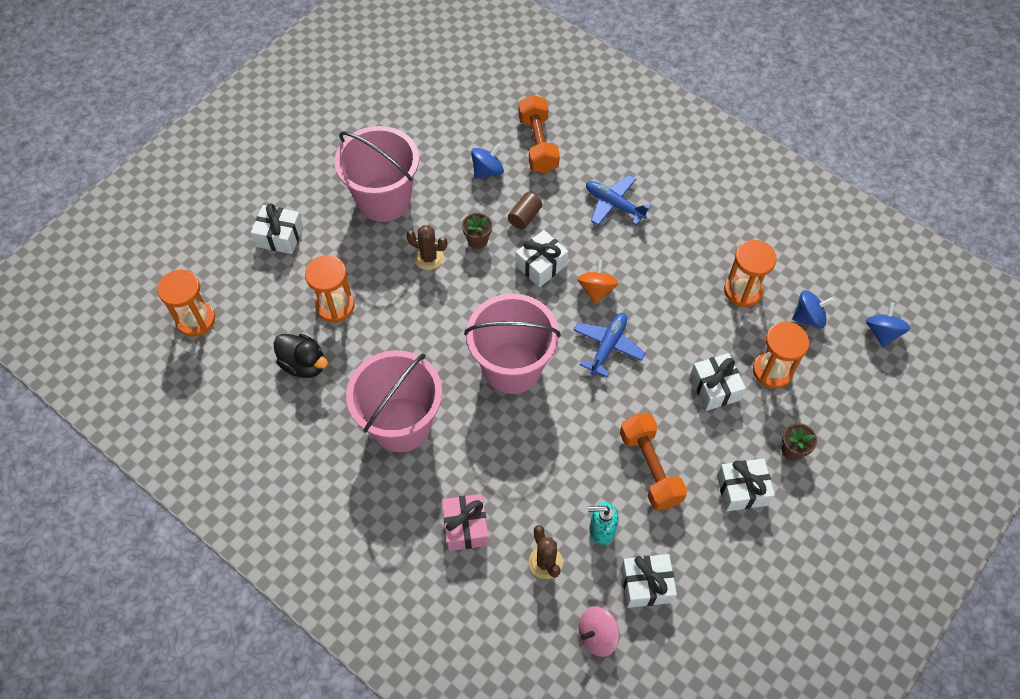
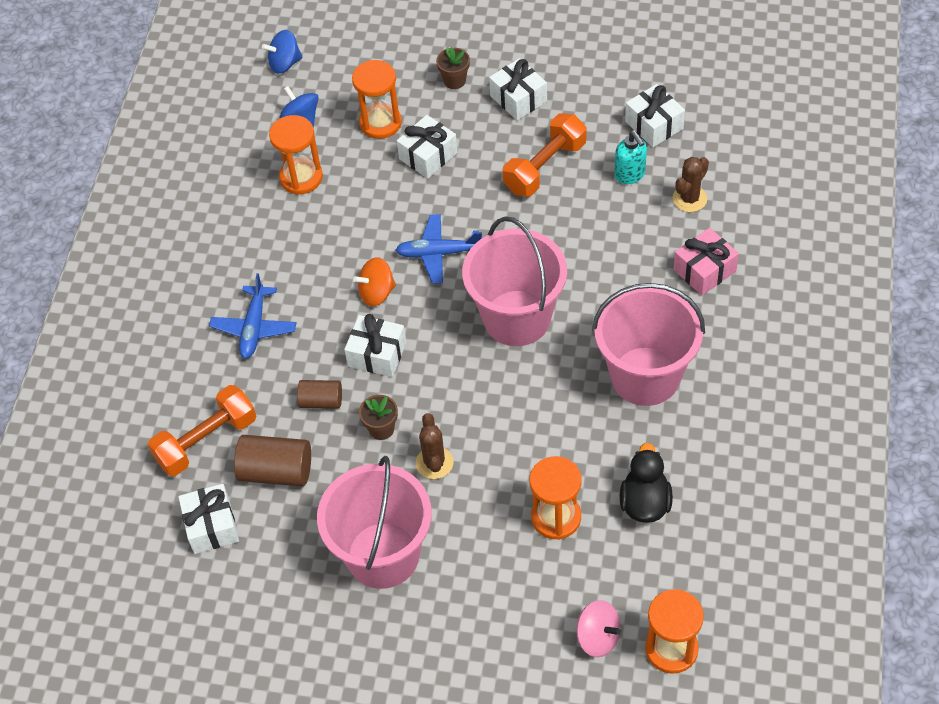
camera: 115 degrees left, 5 degrees down
white gift [251,203,303,254] -> white gift moved to [178,484,239,554]
blue spinning top [471,144,504,179] -> brown cylinder [234,435,311,487]
pink spinning top [578,606,620,657] -> pink spinning top moved to [577,600,621,657]

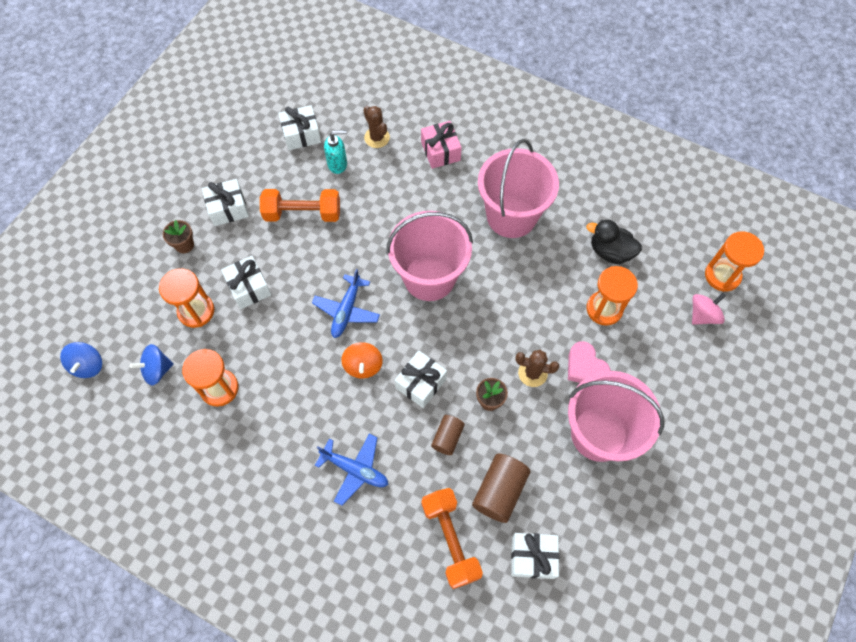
camera: 75 degrees left, 10 degrees up
orange dumbbell [503,113,587,197] -> orange dumbbell turned 60 degrees counterclockwise [260,189,340,222]
none -> pink heart [568,341,611,383]

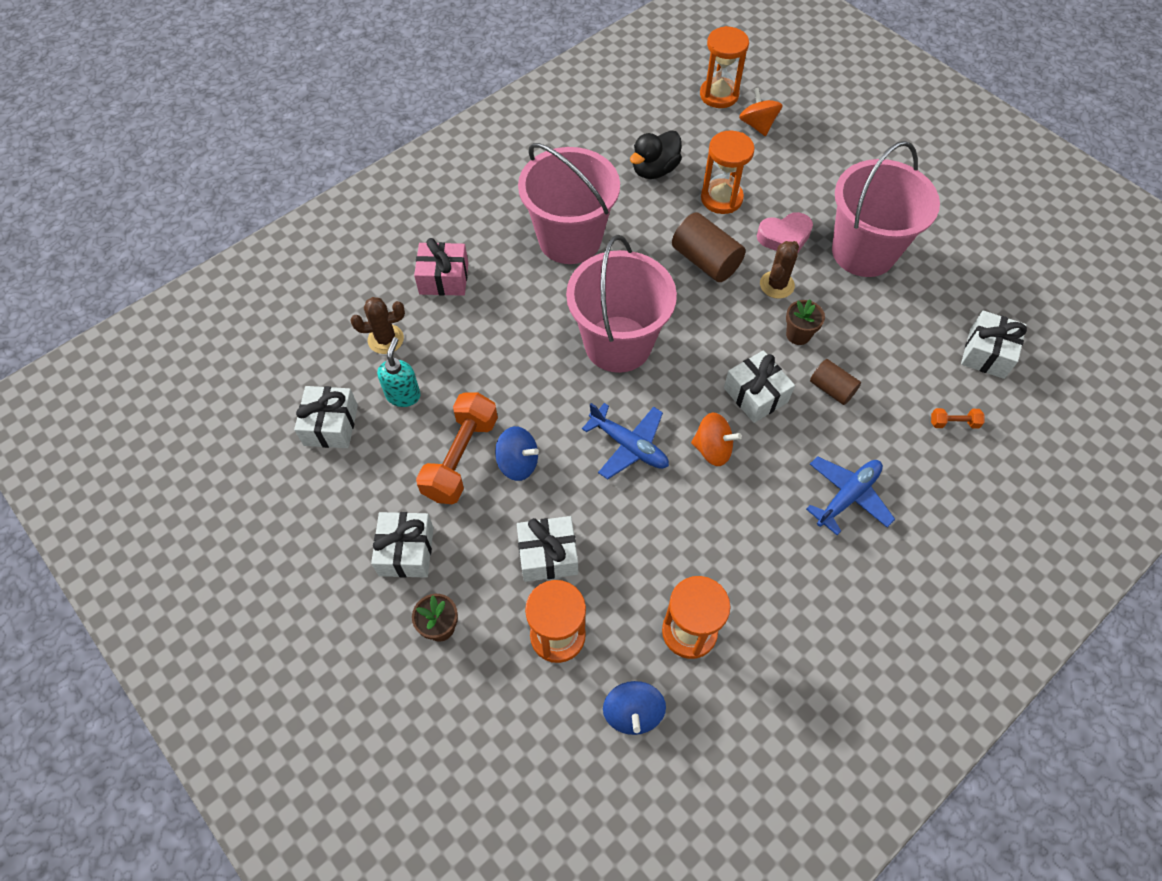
camera: 70 degrees left, 5 degrees down
blue spinning top [60,342,102,378] -> blue spinning top moved to [495,426,539,481]
orange dumbbell [422,488,483,589] -> orange dumbbell [931,408,985,429], size x0.44
brown cylinder [472,454,530,523] -> brown cylinder moved to [672,212,746,282]
pink spinning top [692,293,726,325] -> orange spinning top [739,88,783,136]

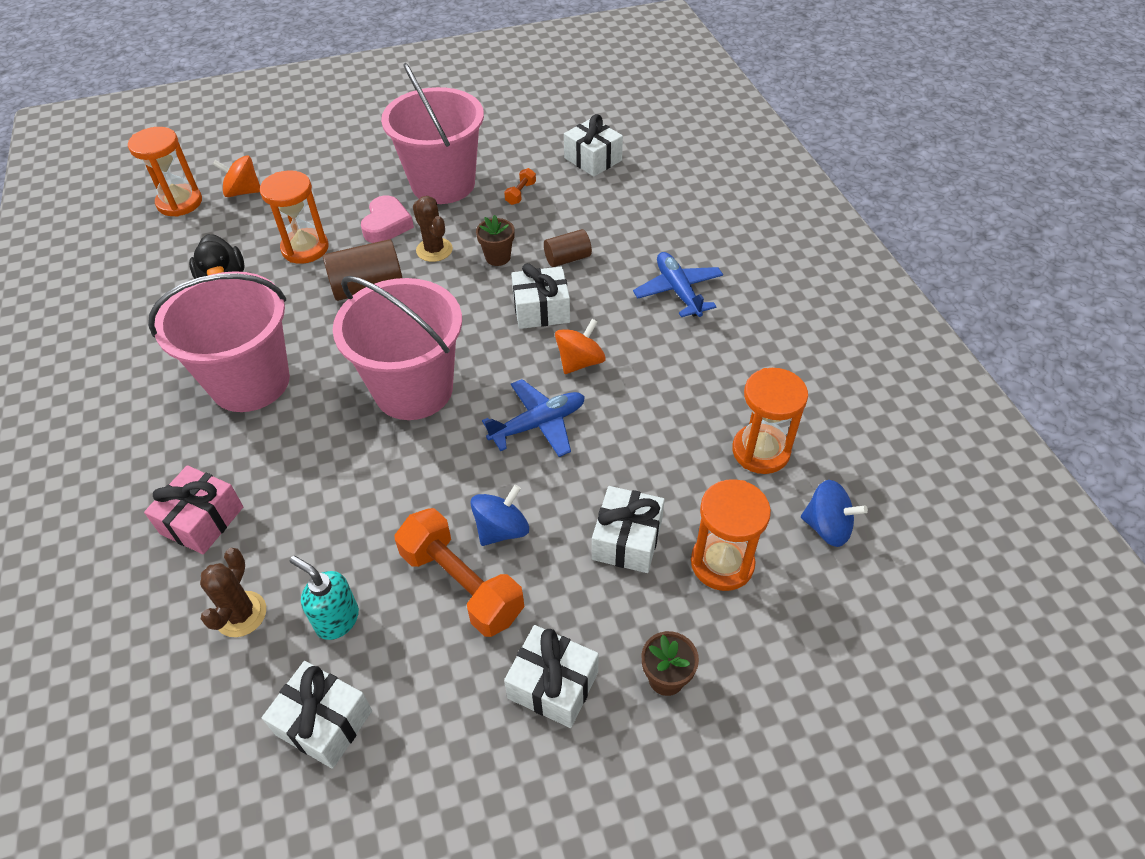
camera: 65 degrees left, 10 degrees down
orange dumbbell [931,408,985,429] -> orange dumbbell moved to [504,168,536,205]

